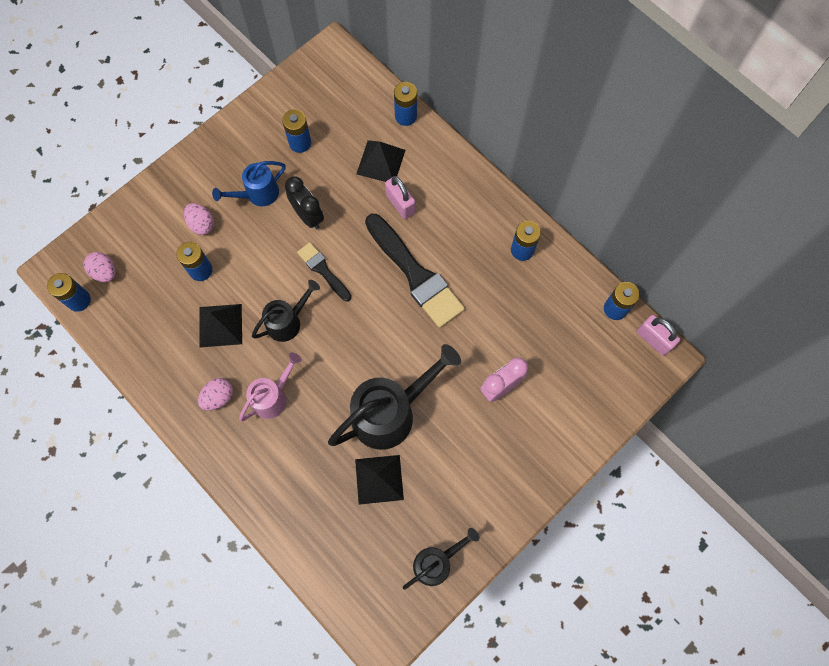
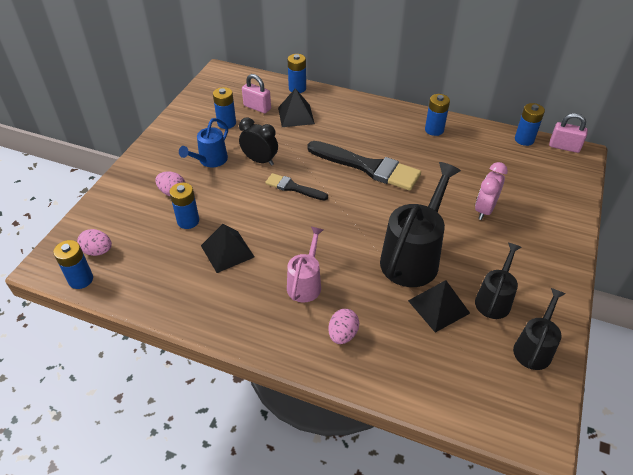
camera: 25 degrees left, 25 degrees down
pink egg [198,378,233,410] -> pink egg moved to [329,309,359,344]
black watering can [252,280,320,342] -> black watering can moved to [475,243,521,319]
pink padlock [385,176,415,219] -> pink padlock moved to [242,74,271,113]

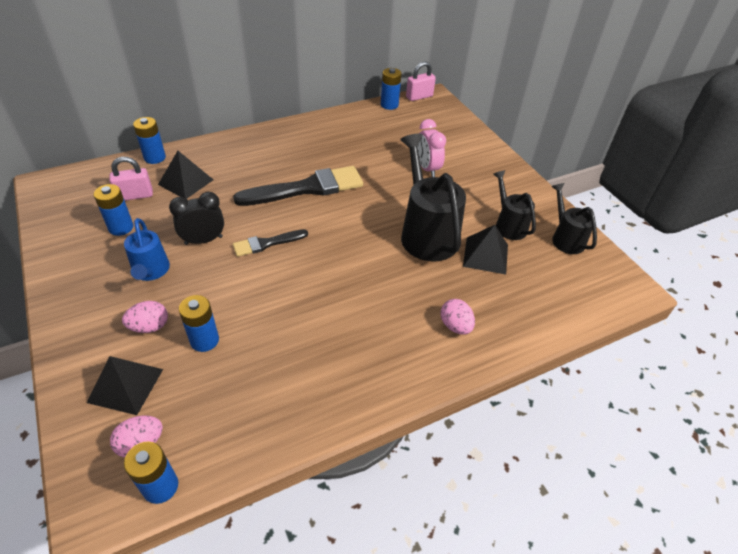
camera: 50 degrees left, 0 degrees up
black pyramid [201,224,254,273] -> black pyramid moved to [87,356,163,415]
pink watering can [287,227,324,302] -> none
blue battery [425,94,450,136] -> none

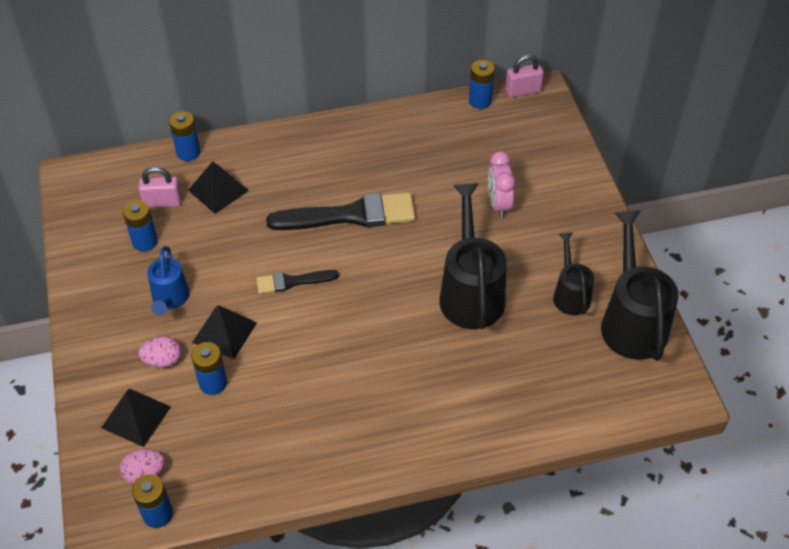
camera: 15 degrees right, 5 degrees up
black clock [169,192,224,245] -> none
pink egg [440,299,475,334] -> none
black pyramid [463,225,508,275] -> black pyramid moved to [192,305,257,359]
black watering can [551,183,597,254] -> black watering can [601,211,679,361], size x1.75

